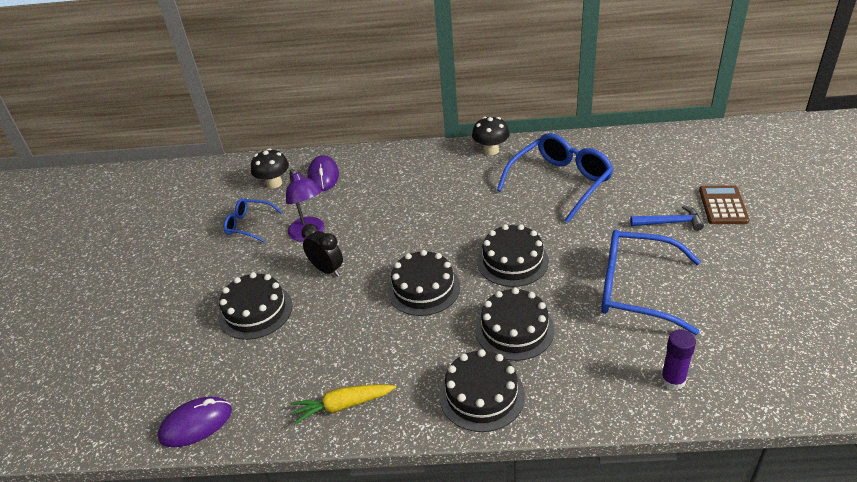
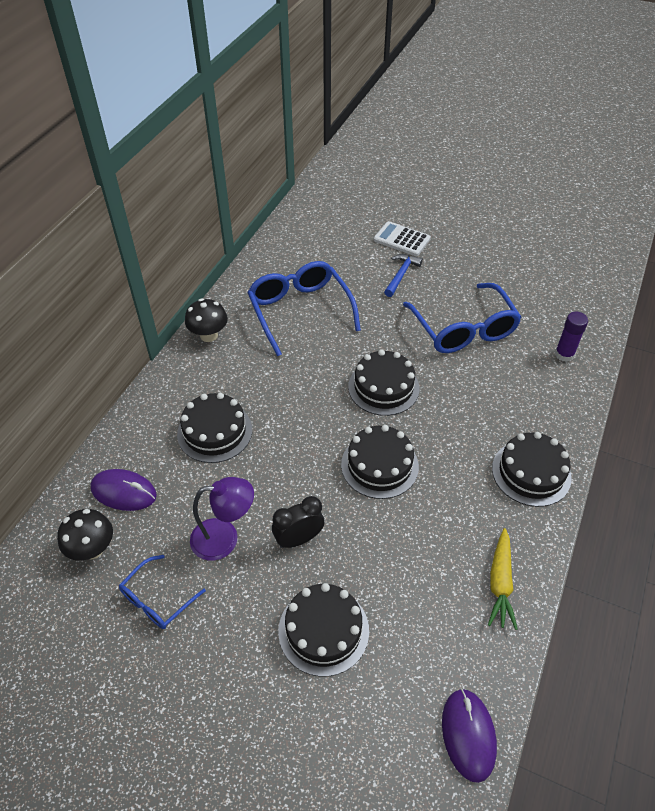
camera: 70 degrees left, 10 degrees up
black cake [475,288,555,361] -> black cake moved to [177,393,252,463]
blue glasses [601,230,701,335] -> blue glasses turned 60 degrees counterclockwise [403,283,522,353]
brown calculator [699,185,749,224] -> white calculator [374,221,431,256]

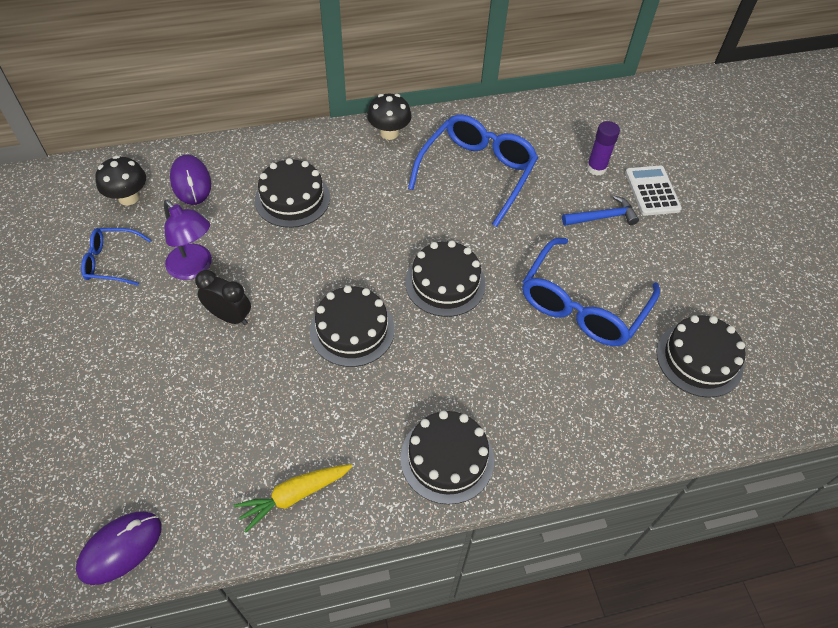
camera: 50 degrees right, 5 degrees up
black cake [278,583,369,677] -> black cake moved to [656,315,746,398]
purple glue stick [555,312,588,362] -> purple glue stick moved to [587,121,620,176]

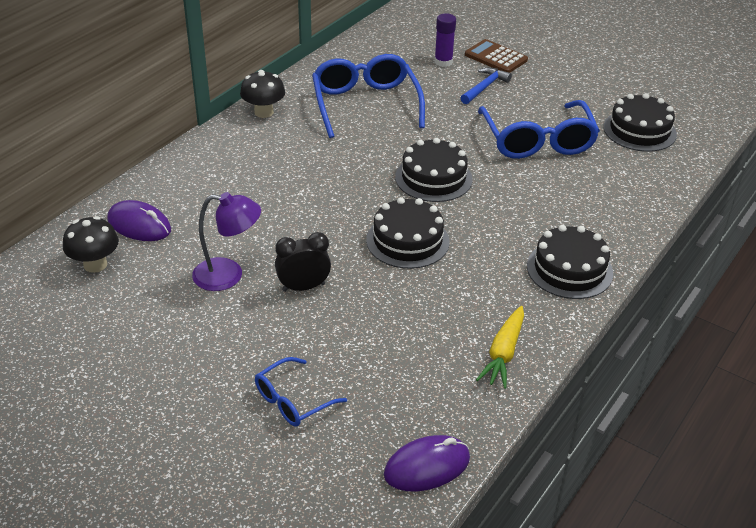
camera: 40 degrees left, 15 degrees down
purple mouse [76,511,162,585] -> purple mouse turned 60 degrees clockwise [384,435,470,491]
blue glasses [81,228,151,286] -> blue glasses moved to [255,357,347,427]
black cake [255,158,330,228] -> none
white calculator [625,166,682,216] -> brown calculator [465,39,528,73]

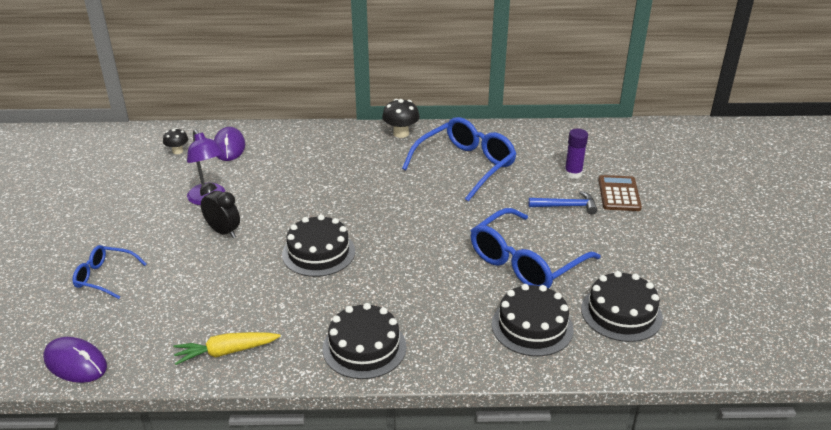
camera: 55 degrees right, 5 degrees down
black mushroom [63,216,119,273] -> black mushroom [163,128,188,154], size x0.65
black cake [395,138,473,202] -> black cake moved to [492,284,574,356]

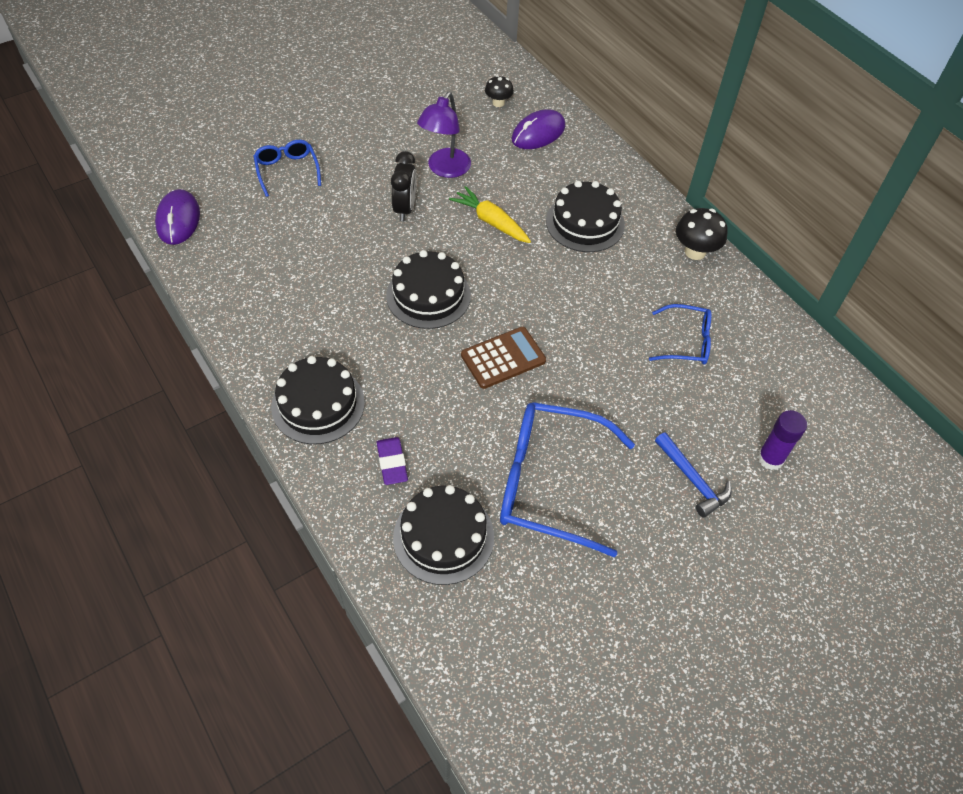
camera: 55 degrees right, 20 degrees up
yellow carrot [174,332,281,365] -> yellow carrot moved to [449,186,531,243]
blue glasses [402,117,516,201] -> blue glasses [649,304,711,365], size x0.54
black cake [581,271,663,342] -> black cake moved to [546,181,625,252]
brown calculator [599,175,642,211] -> brown calculator moved to [461,327,546,389]
none -> purple eraser [377,437,408,485]

